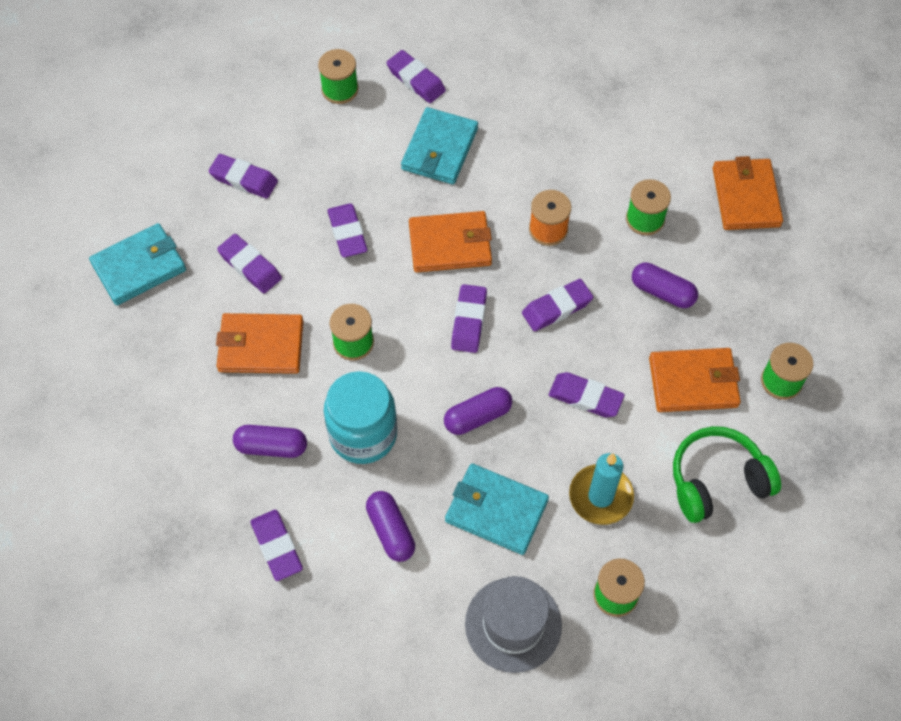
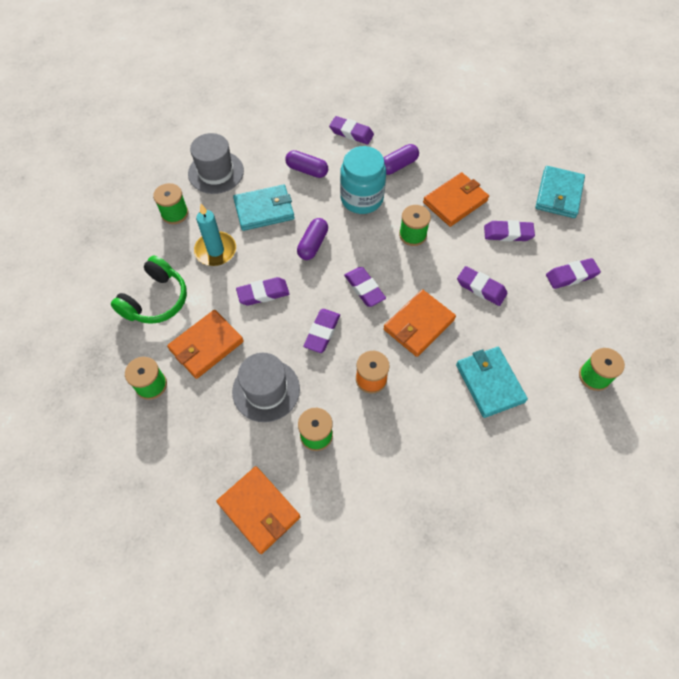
camera: 140 degrees right, 0 degrees up
purple eraser [386,50,446,103] -> none
purple capsule [632,262,698,308] -> grey hat [232,353,300,422]

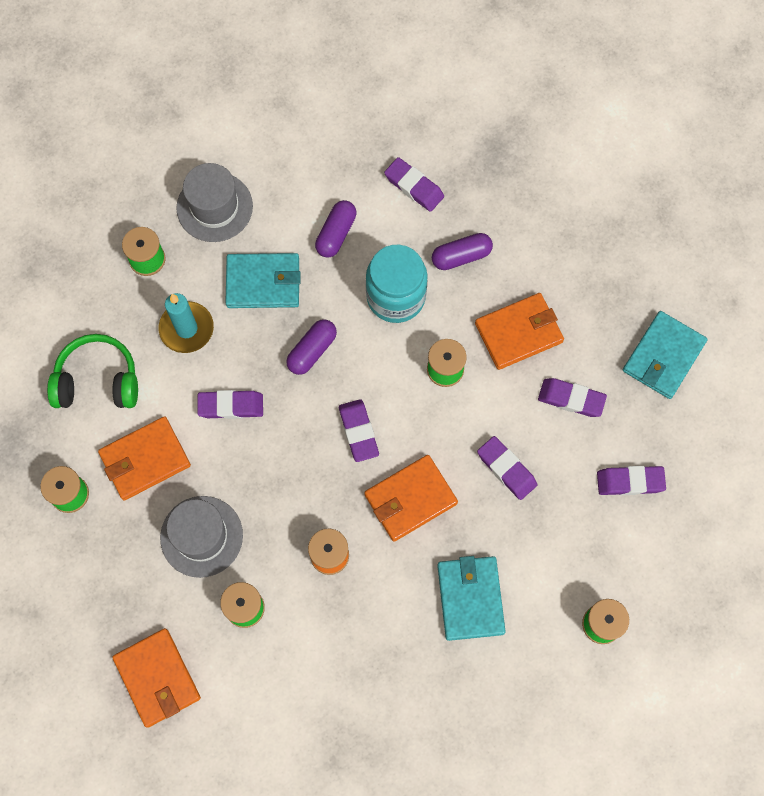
camera: 15 degrees right, 10 degrees up
green headphones [111,256,187,324] -> green headphones turned 135 degrees counterclockwise [47,334,138,408]
purple capsule [285,150,328,178] -> purple capsule turned 75 degrees clockwise [315,200,356,258]
purple eraser [303,309,340,353] -> none

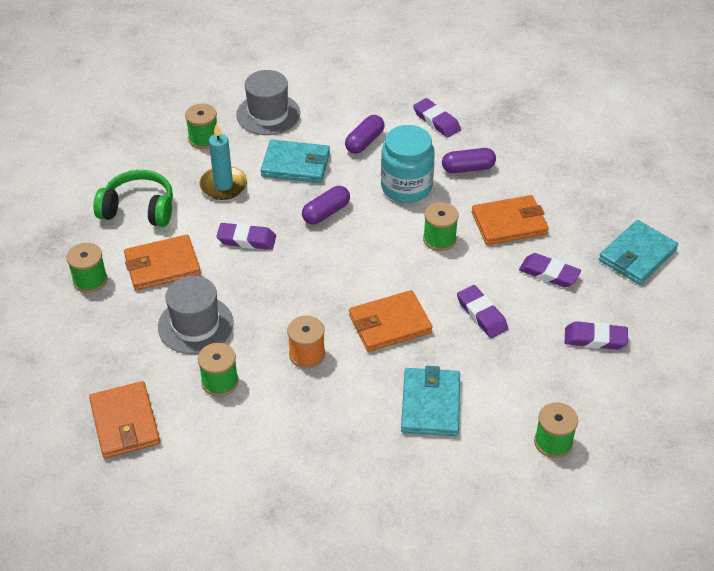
camera: 10 degrees right, 25 degrees down
purple eraser [339,399,379,462] -> none

